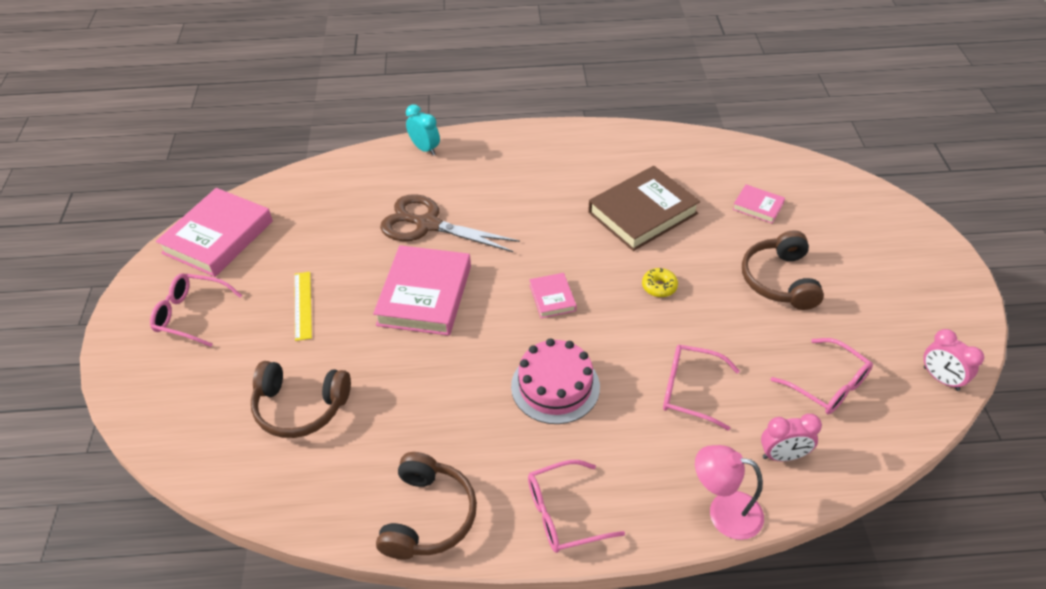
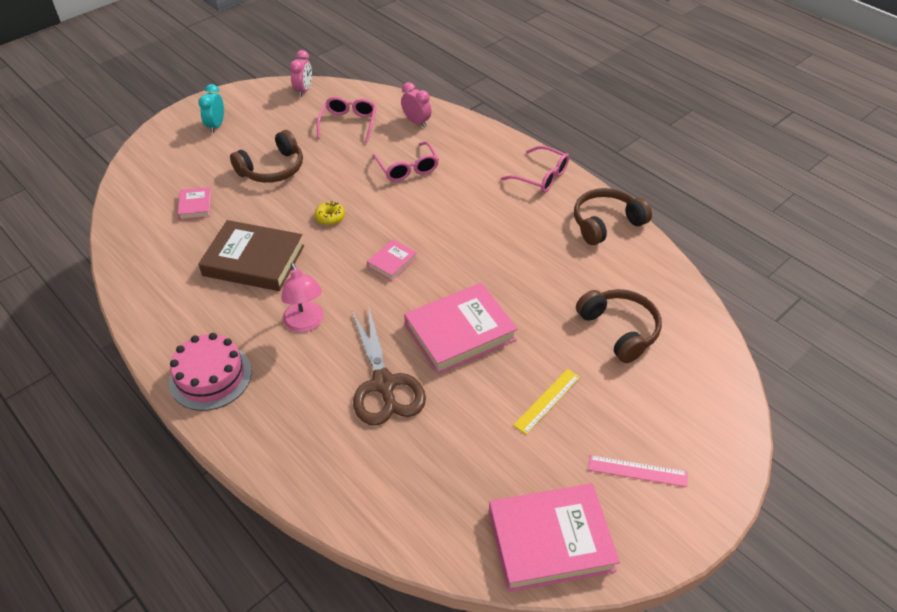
camera: 130 degrees left, 0 degrees up
pink glasses [150,273,242,347] -> pink ruler [588,455,687,487]
turquoise clock [406,104,440,156] -> turquoise clock moved to [198,84,224,133]
pink cake [511,338,600,424] -> pink cake moved to [169,333,252,411]
pink lamp [695,445,764,540] -> pink lamp moved to [281,263,324,332]

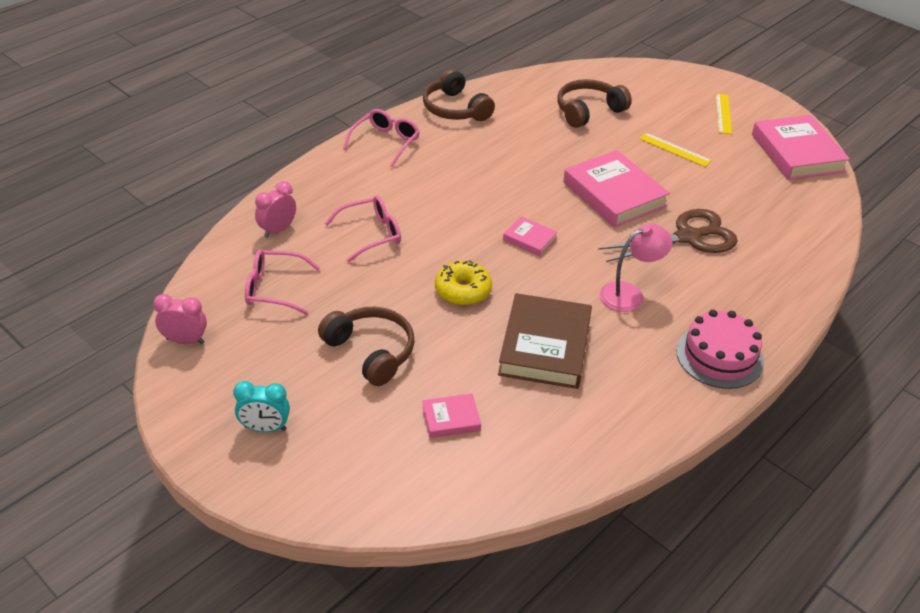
camera: 95 degrees left, 5 degrees down
yellow donut [315,201,345,225] -> yellow donut [435,260,492,306], size x1.59
pink ruler [588,455,687,487] -> yellow ruler [716,93,732,134]

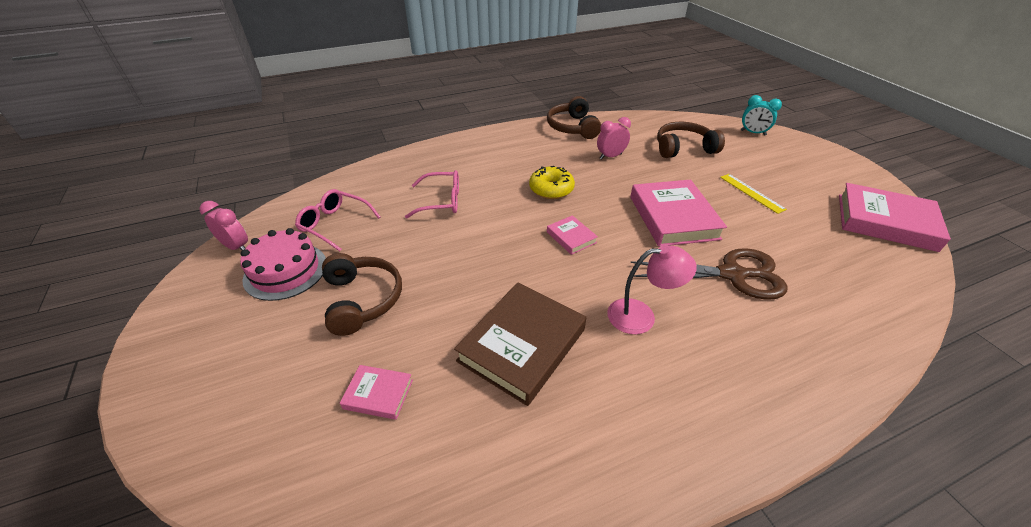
camera: 25 degrees right, 0 degrees up
turquoise clock [233,381,290,432] -> turquoise clock moved to [741,95,782,136]
pink clock [255,181,296,238] -> pink clock moved to [597,117,631,159]
pink glasses [343,109,420,167] -> none
yellow donut [435,260,492,306] -> yellow donut moved to [529,166,575,199]
pink cake [676,310,764,389] -> pink cake moved to [240,228,326,301]
yellow ruler [716,93,732,134] -> none
pink book [752,115,850,180] -> pink book turned 75 degrees counterclockwise [839,183,951,252]

